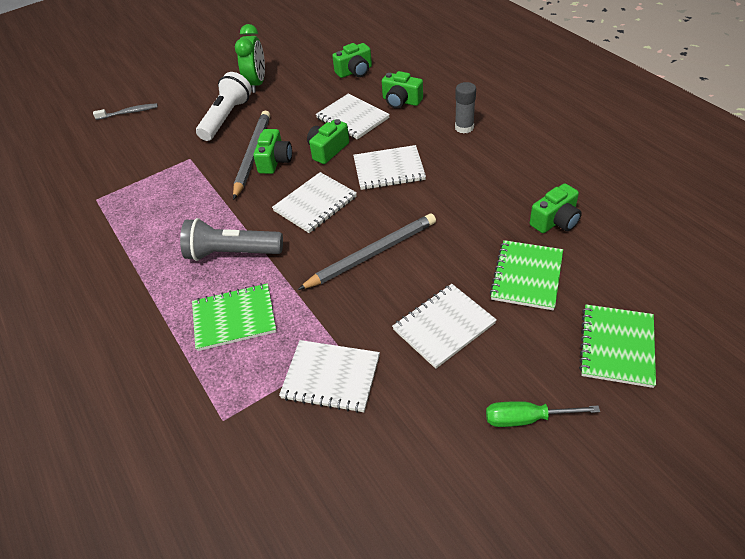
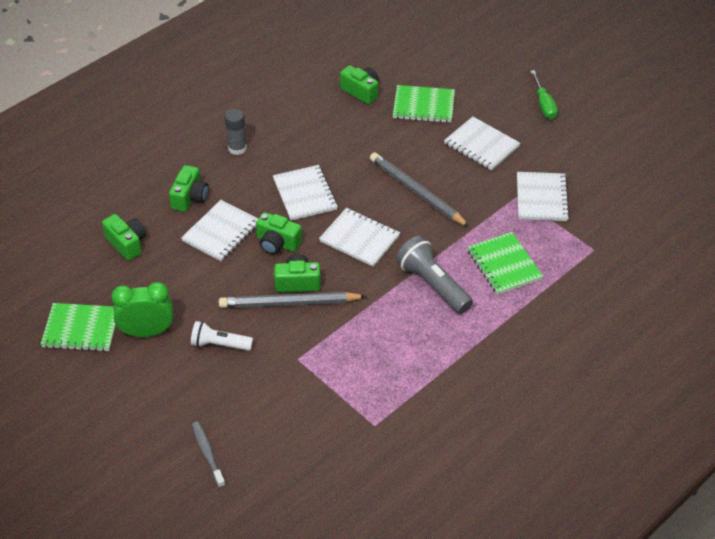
camera: 105 degrees left, 0 degrees up
grey flashlight [180,218,283,261] -> grey flashlight turned 150 degrees clockwise [396,236,473,314]
white flashlight [196,72,252,141] -> white flashlight [191,321,253,351], size x0.66
green notebook [579,305,656,388] -> green notebook moved to [41,303,116,352]

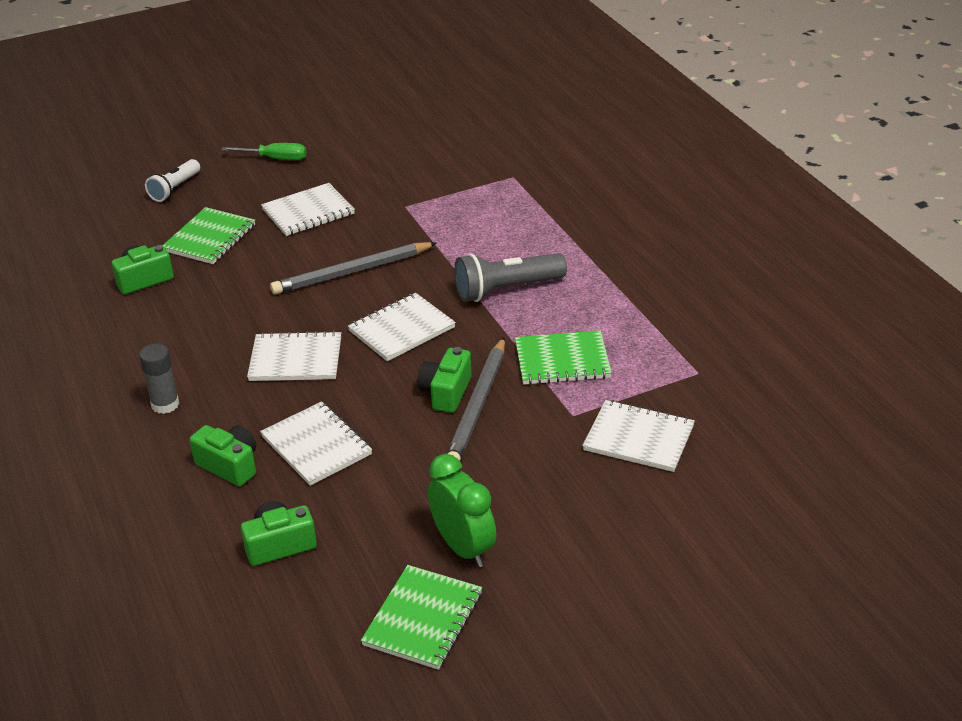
camera: 70 degrees left, 10 degrees down
green clock [111,282,173,337] -> green clock turned 135 degrees clockwise [428,454,496,567]
white flashlight [191,321,253,351] -> white flashlight moved to [145,159,200,202]
grey toothbrush [192,422,225,488] -> none
green camera [256,212,302,255] -> none
green notebook [467,232,544,295] -> green notebook moved to [515,330,612,385]
white notebook [517,172,570,221] -> white notebook moved to [582,400,695,472]

